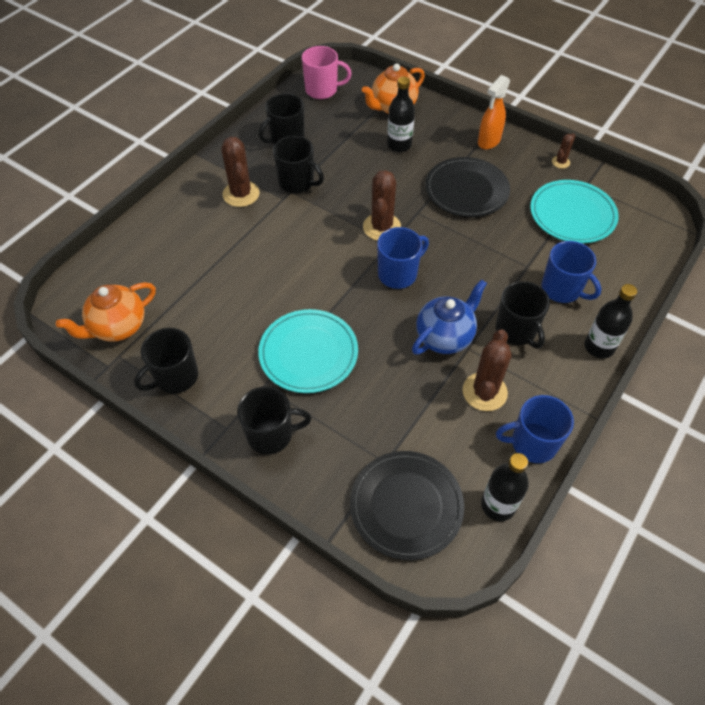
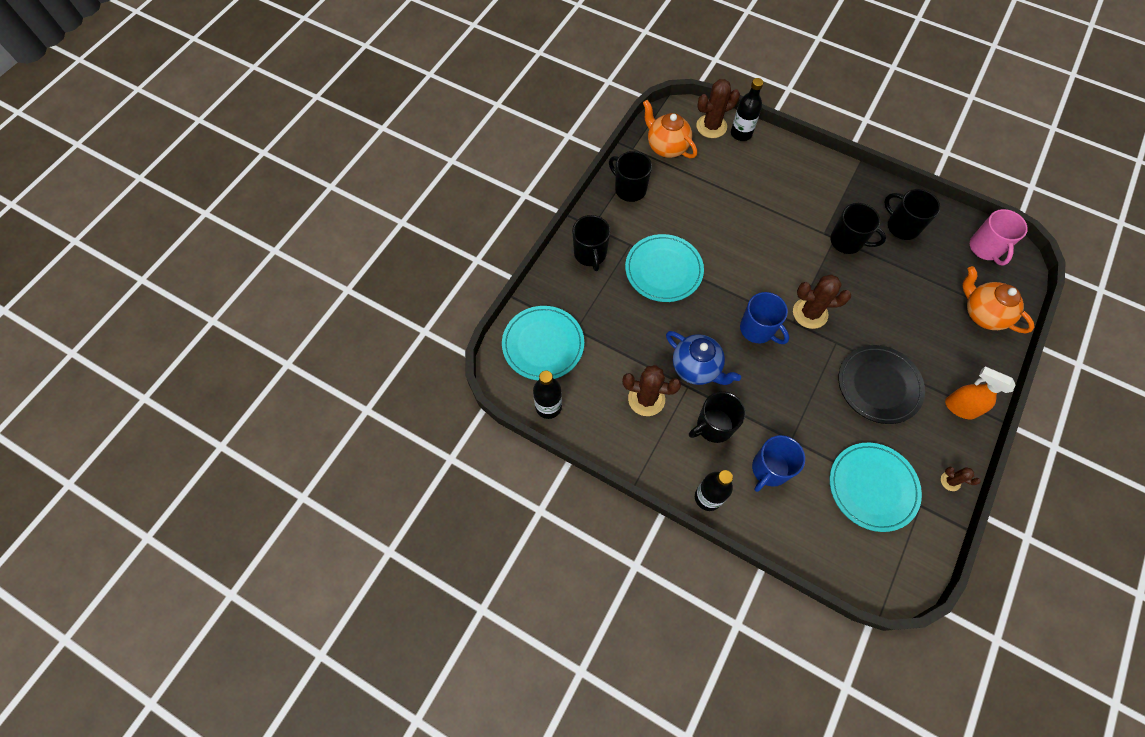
camera: 85 degrees right, 10 degrees up
brown cactus [222,137,260,207] -> brown cactus moved to [696,79,740,138]
black mug [273,136,324,193] -> black mug turned 90 degrees counterclockwise [830,203,886,254]
black plate [350,451,464,560] -> turquoise plate [502,306,584,380]
black bottle [387,77,415,152] -> black bottle moved to [731,78,763,141]
blue mug [496,395,574,463] -> none

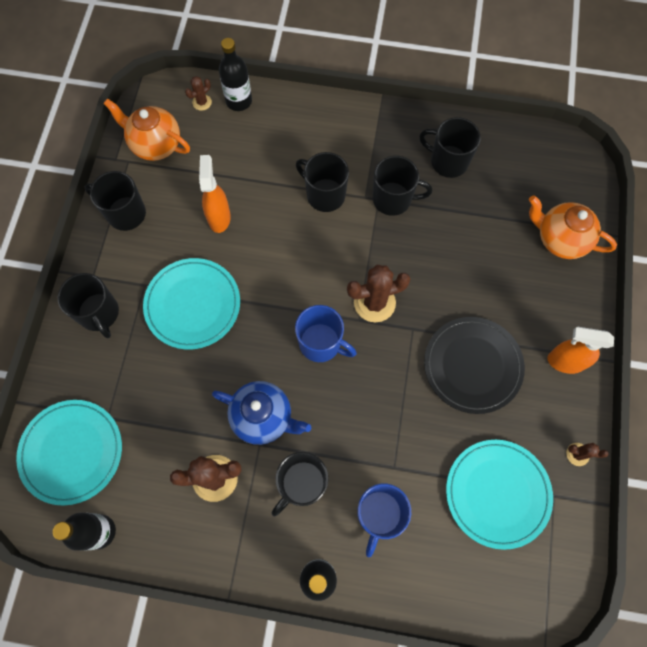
camera: 20 degrees left, 5 degrees up
brown cactus [696,79,740,138] -> brown cactus [185,76,212,111], size x0.51
pink mug [970,209,1028,266] -> none
none -> orange spray bottle [199,155,231,233]
none -> black mug [296,152,349,212]

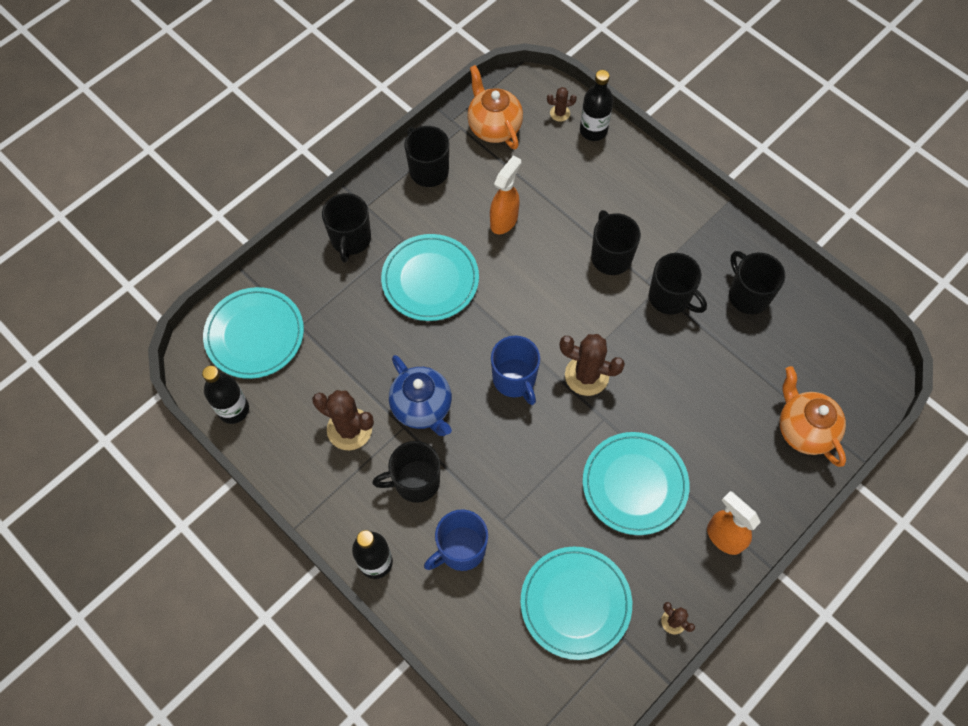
camera: 35 degrees right, 5 degrees down
black plate [424,317,525,414] -> turquoise plate [583,432,690,535]

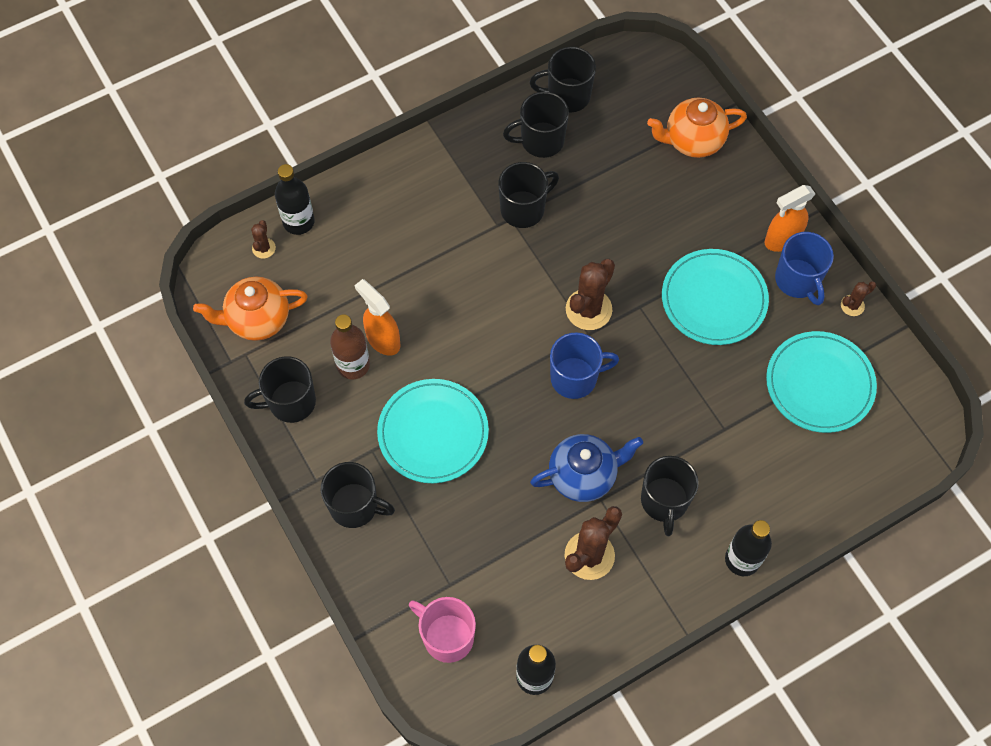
camera: 75 degrees left, 0 degrees up
turquoise plate [203,287,304,379] -> pink mug [409,597,476,663]
blue mug [424,509,488,571] -> blue mug moved to [775,232,834,306]
black mug [591,210,641,275] -> black mug moved to [530,47,596,113]
none -> brown bottle [330,314,370,380]

